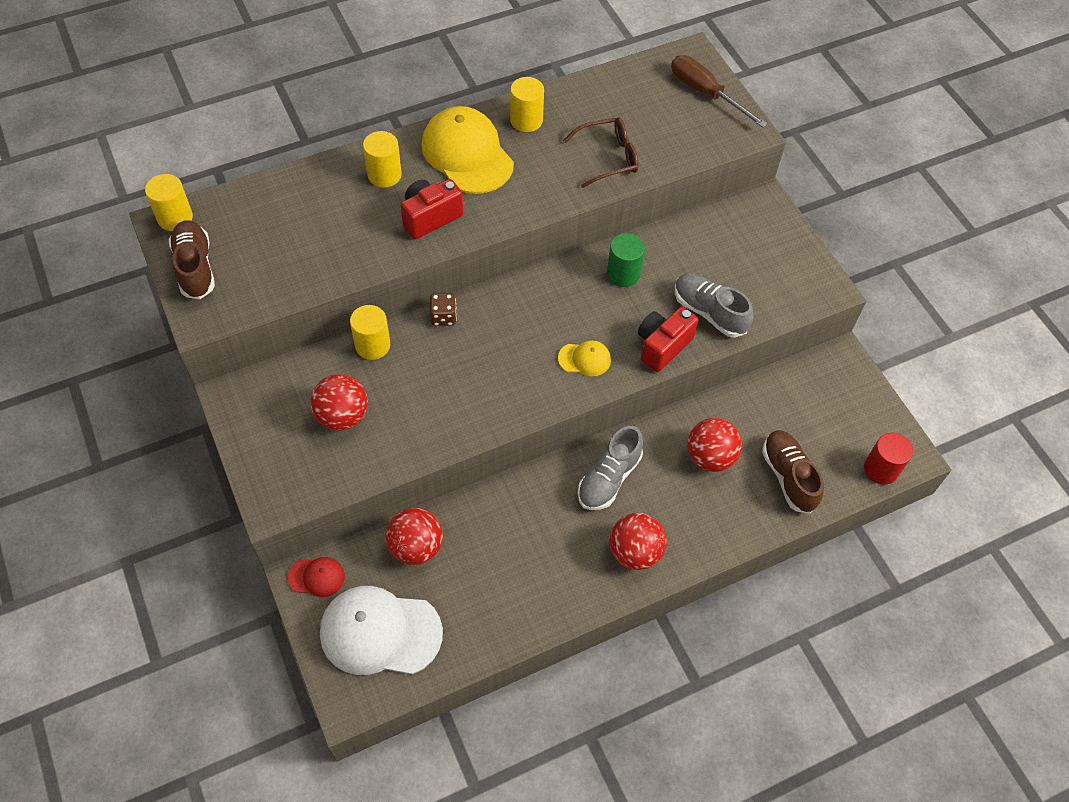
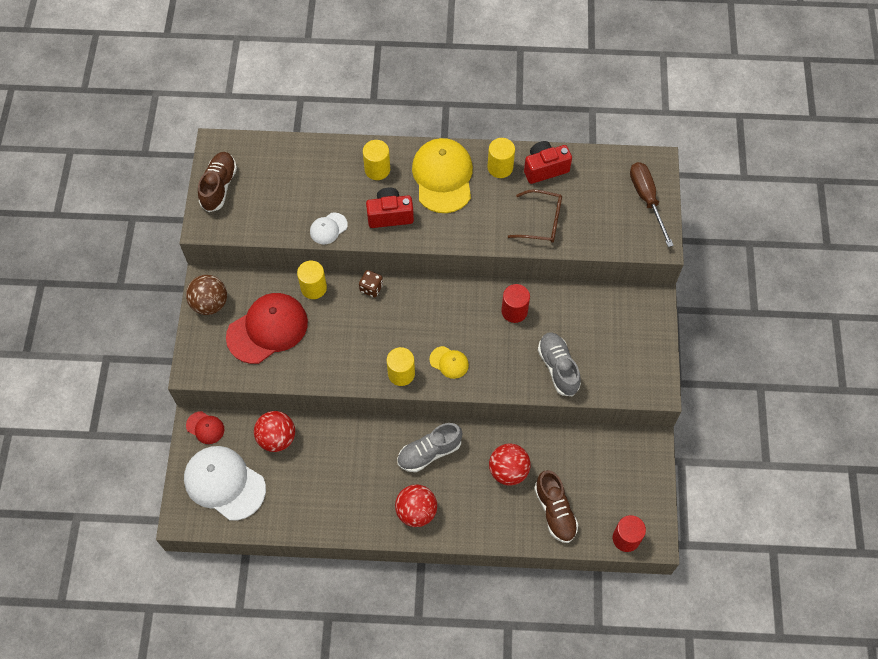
camera: 30 degrees right, 5 degrees up
yellow cylinder [145,174,193,231] -> yellow cylinder moved to [387,347,415,386]
red ball [310,374,368,431] -> red cap [226,293,308,364]
green cylinder [607,233,645,287] -> red cylinder [501,284,530,323]
red camera [638,307,699,372] -> red camera moved to [524,141,572,184]
brown shoe [762,430,824,513] -> brown shoe turned 150 degrees clockwise [534,470,578,543]
none -> brown ball [186,275,227,315]
none -> white cap [310,212,348,244]

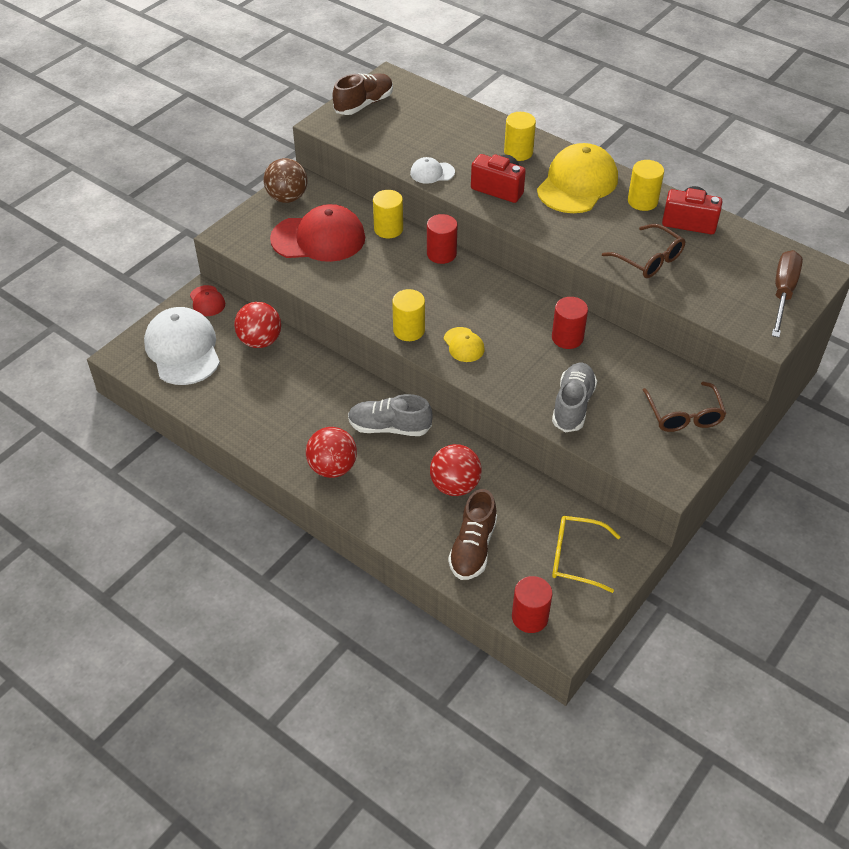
camera: 35 degrees right, 15 degrees down
brown dice [359,270,383,297] -> red cylinder [427,214,457,264]
none -> yellow glasses [552,516,620,593]
none -> brown glasses [643,382,726,432]

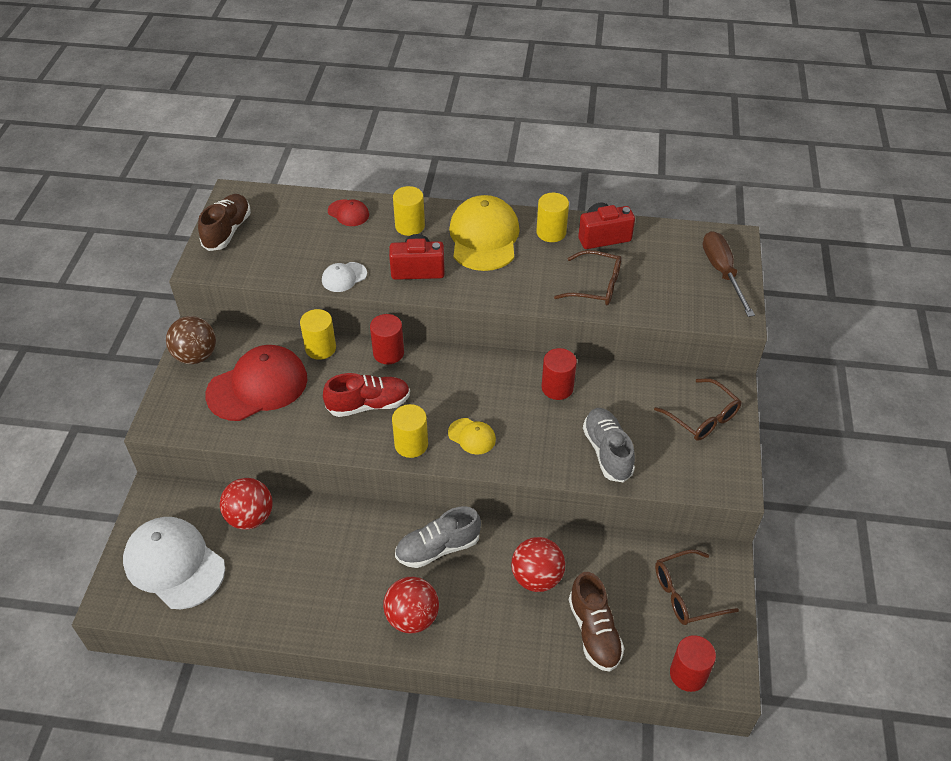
camera: 30 degrees left, 0 degrees up
red cap [190,285,225,316] -> red cap moved to [328,199,369,226]
yellow glasses [552,516,620,593] -> brown glasses [655,550,739,625]
none -> red shoe [323,373,410,417]

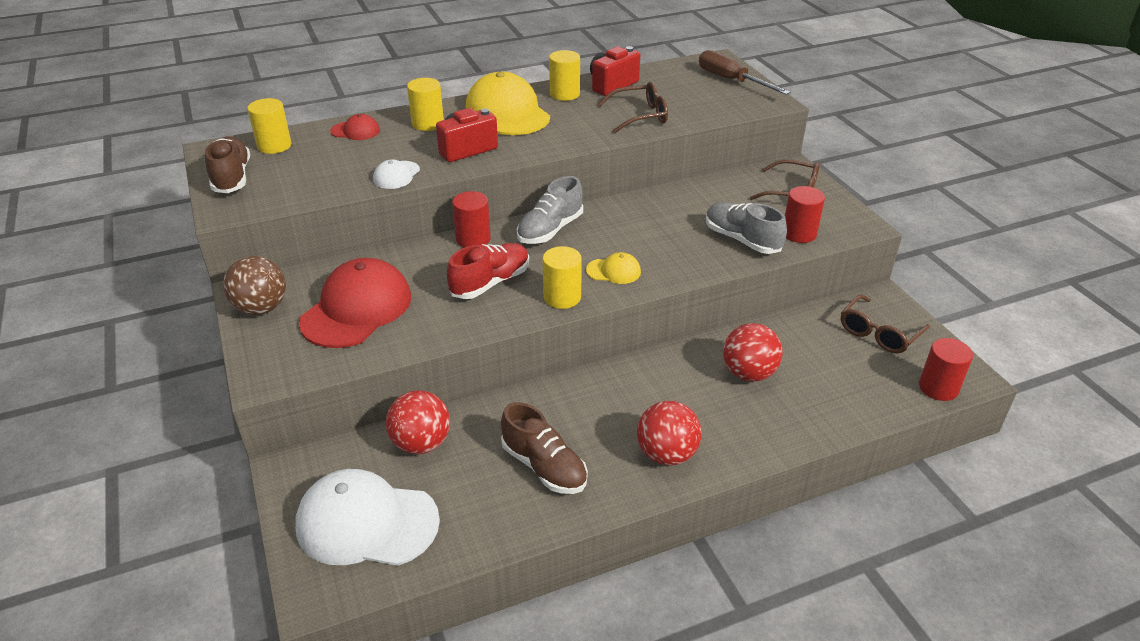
camera: 30 degrees left, 10 degrees down
yellow cylinder [300,309,336,360] -> yellow cylinder moved to [247,98,292,154]
grey shoe [395,506,481,568] -> grey shoe moved to [517,176,583,244]
red cylinder [542,348,577,400] -> red cylinder moved to [785,186,825,243]
brown shoe [569,572,625,672] -> brown shoe moved to [501,402,588,494]

